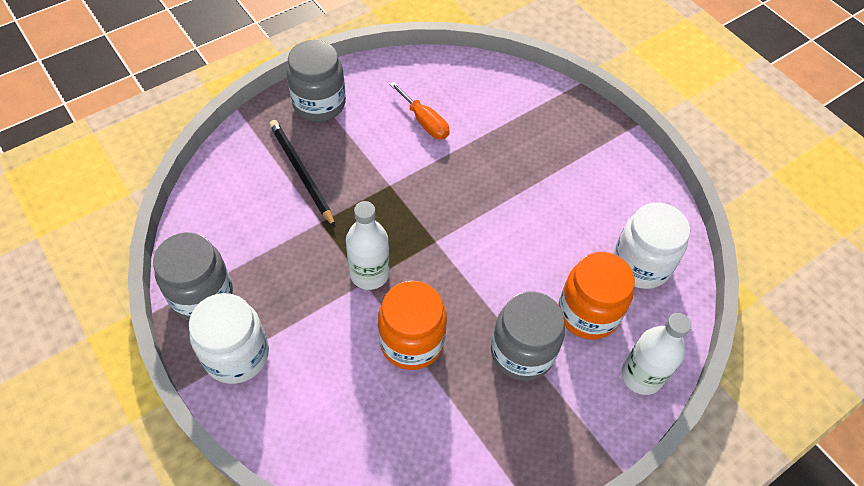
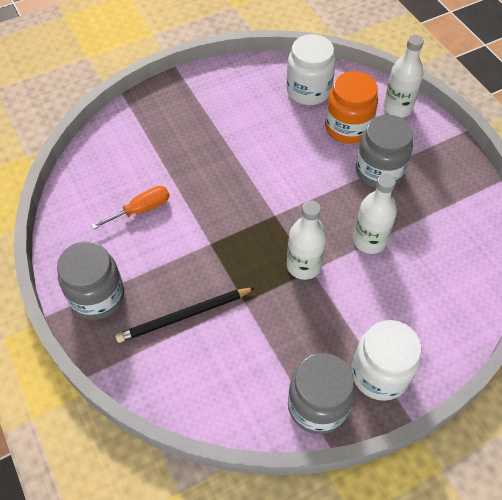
camera: 80 degrees left, 0 degrees up
orange jar [378,280,447,370] -> white bottle [353,174,397,254]

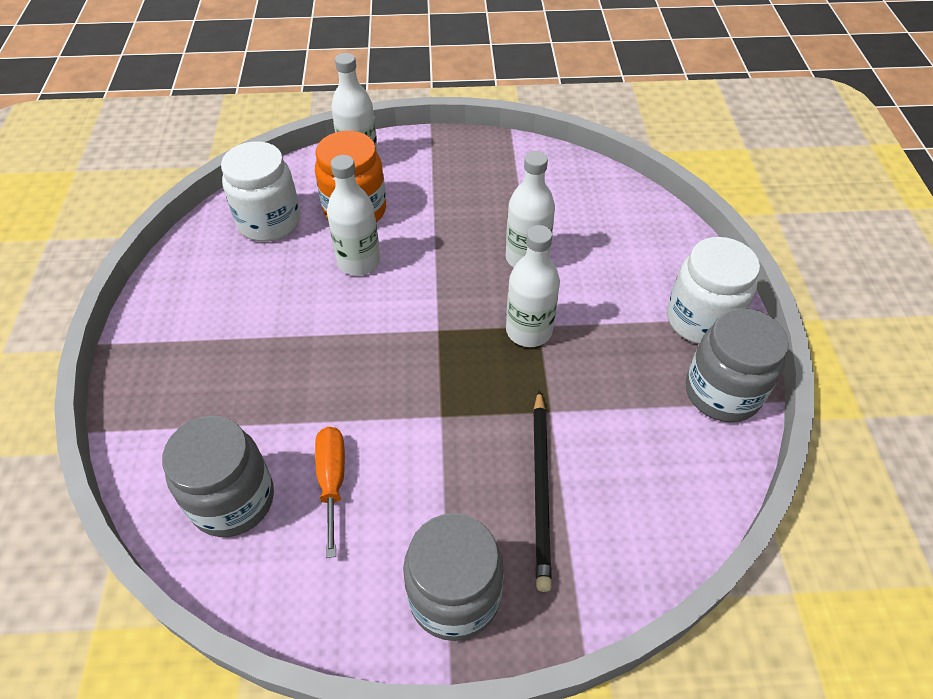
camera: 65 degrees left, 5 degrees down
grey jar [356,115,413,188] -> grey jar moved to [162,416,274,537]
none -> white bottle [327,155,380,276]

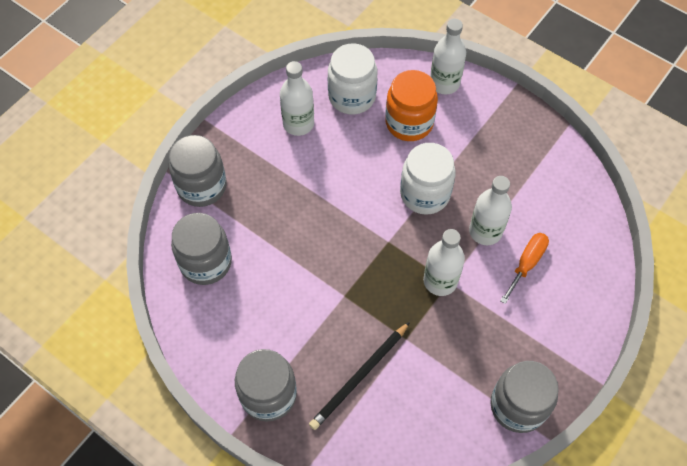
camera: 40 degrees right, 10 degrees up
orange screwdriver [315,427,345,558] -> orange screwdriver moved to [500,233,549,304]
white bottle [327,155,380,276] -> white bottle moved to [280,61,314,136]
white jar [667,237,760,344] -> white jar moved to [400,143,456,215]
none -> grey jar [169,135,227,207]

